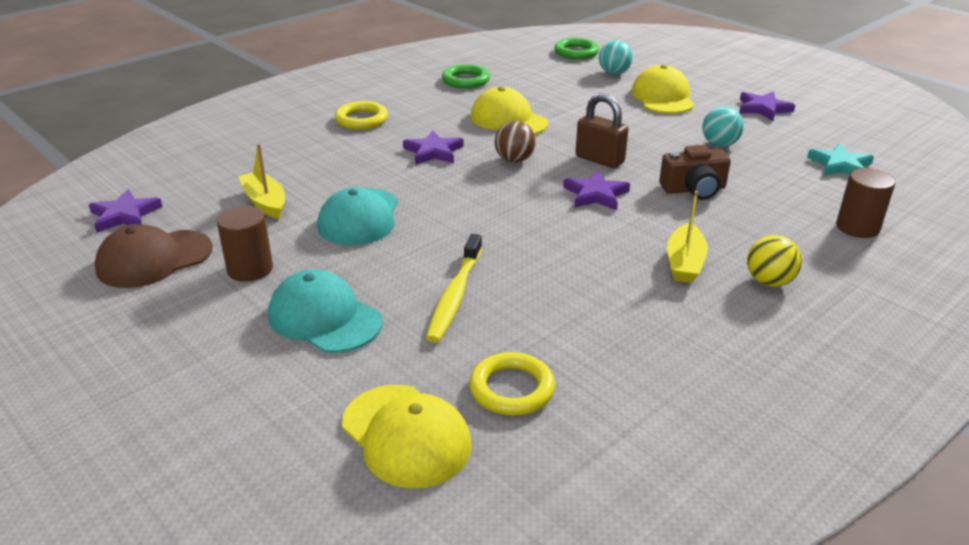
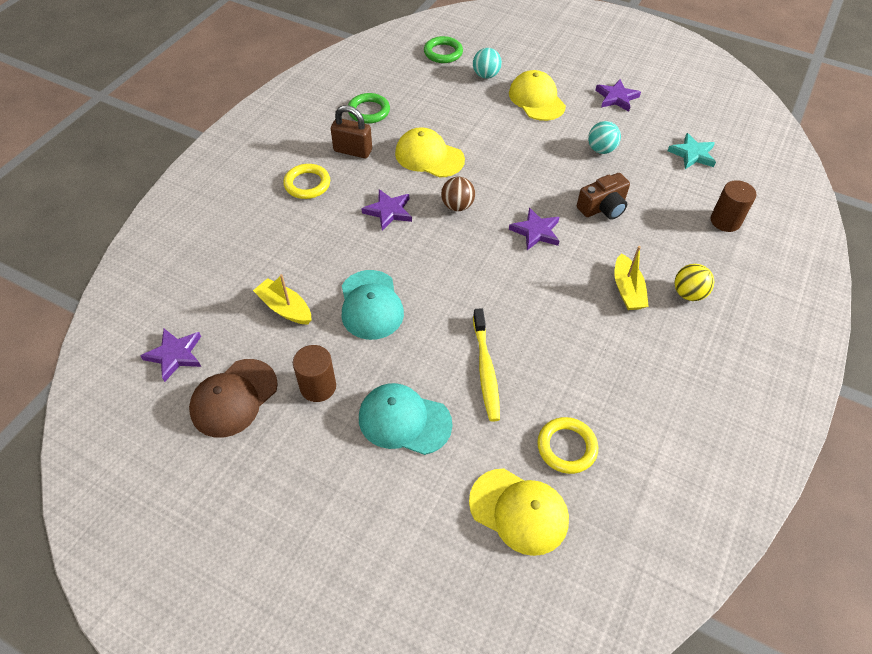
camera: 20 degrees left, 20 degrees up
brown padlock [575,93,629,168] -> brown padlock moved to [331,105,372,158]

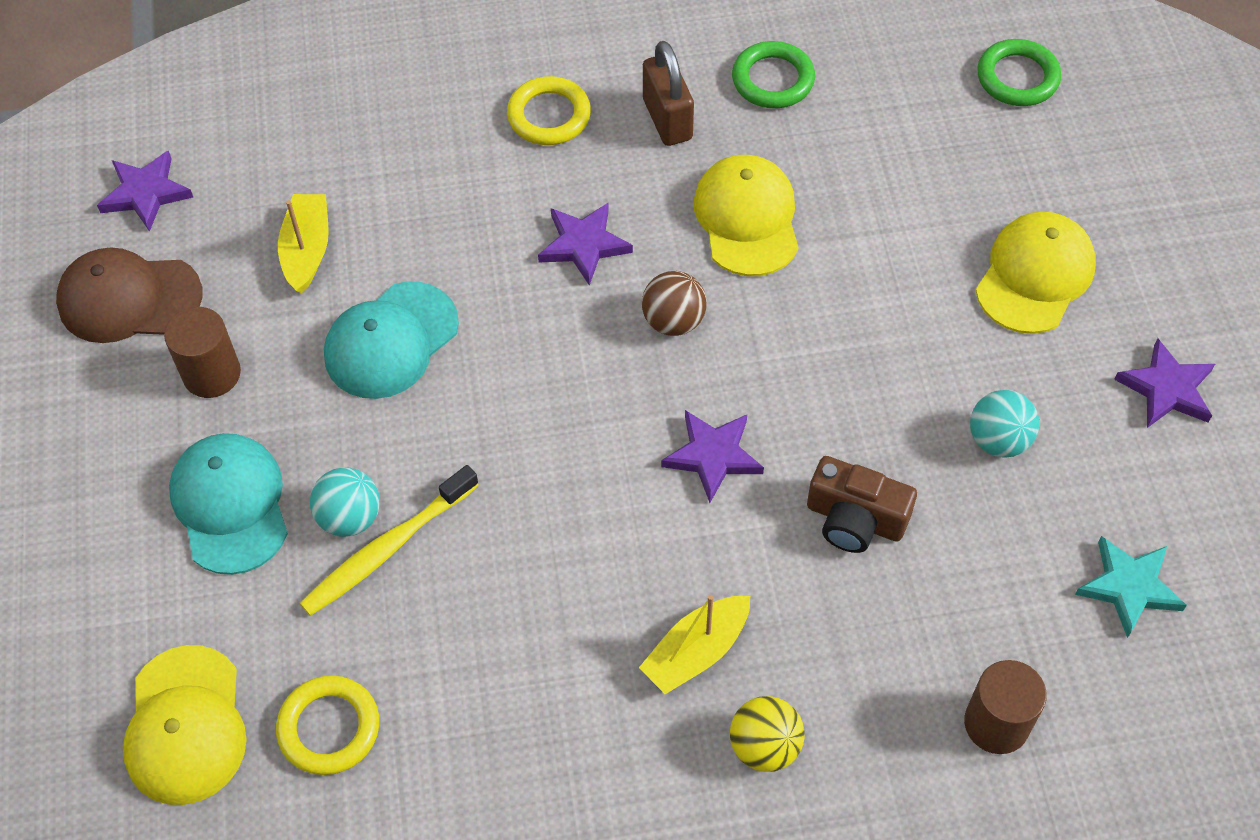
camera: 55 degrees right, 5 degrees up
turquoise ball [473,48,502,79] -> turquoise ball moved to [310,467,380,537]

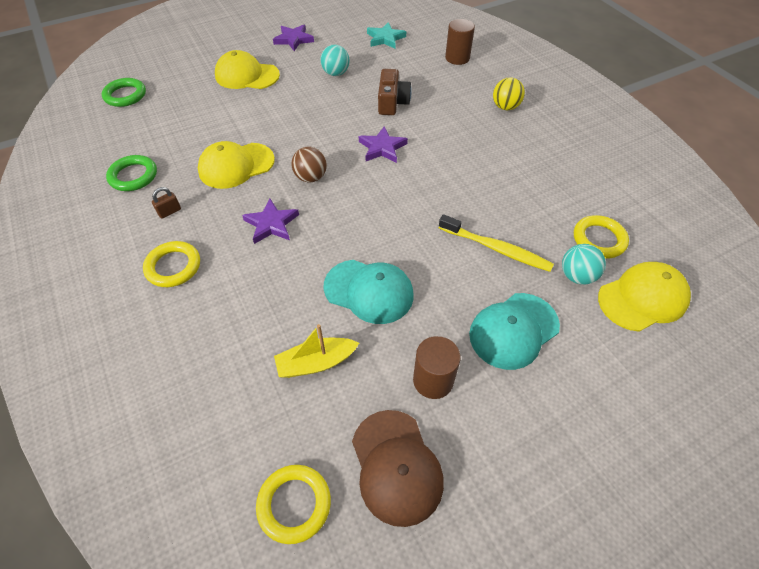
camera: 110 degrees left, 5 degrees down
purple star [97,151,193,232] -> yellow ring [256,465,331,544]
turquoise ball [310,467,380,537] -> turquoise ball moved to [562,244,606,285]
yellow boat [639,595,750,694] -> none
brown padlock [643,41,694,146] -> brown padlock [152,187,181,219], size x0.52

